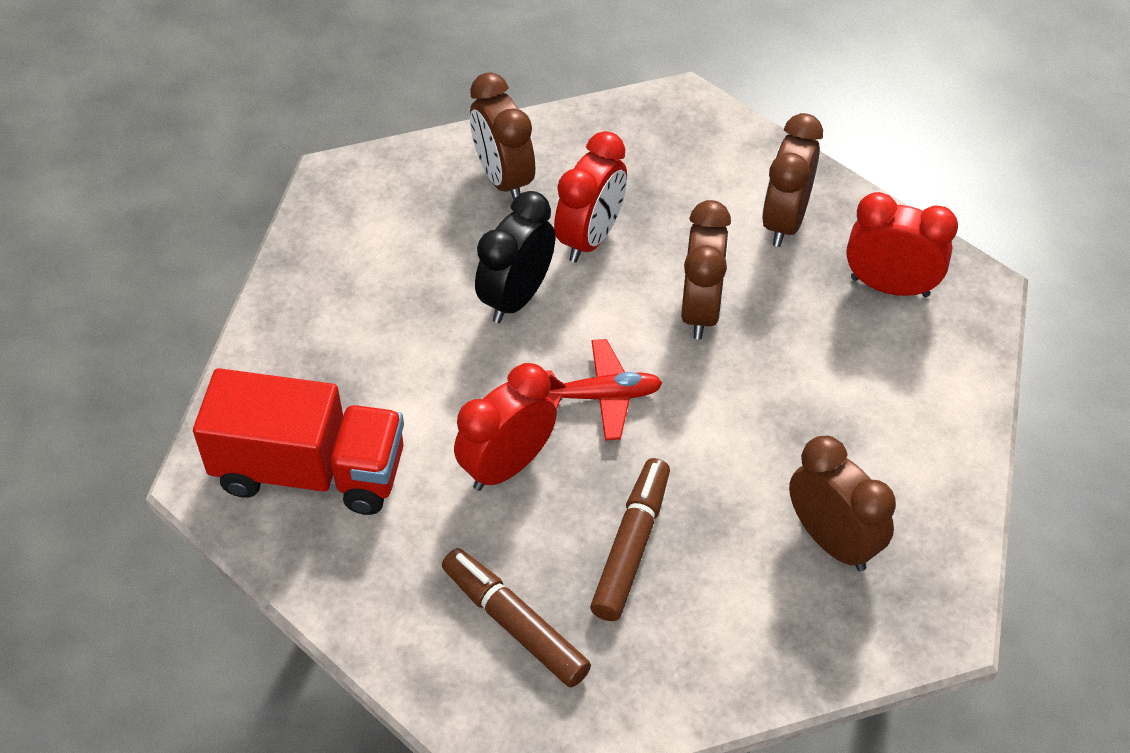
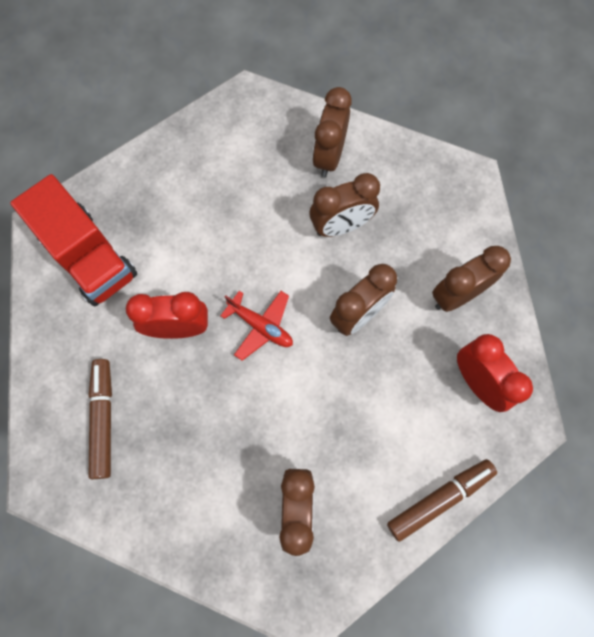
camera: 40 degrees right, 20 degrees up
black clock [475,191,555,323] -> none
red clock [554,131,627,263] -> brown clock [310,173,380,237]
brown marker [590,458,670,621] -> brown marker moved to [387,459,497,542]

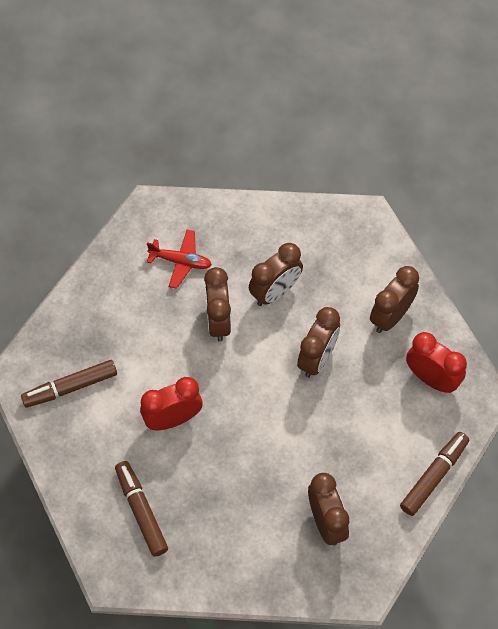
camera: 20 degrees left, 10 degrees down
red truck [10,174,137,307] -> brown marker [21,360,117,408]
red plane [220,291,293,361] -> red plane moved to [147,230,212,289]
brown clock [313,87,352,177] -> brown clock moved to [204,267,231,342]

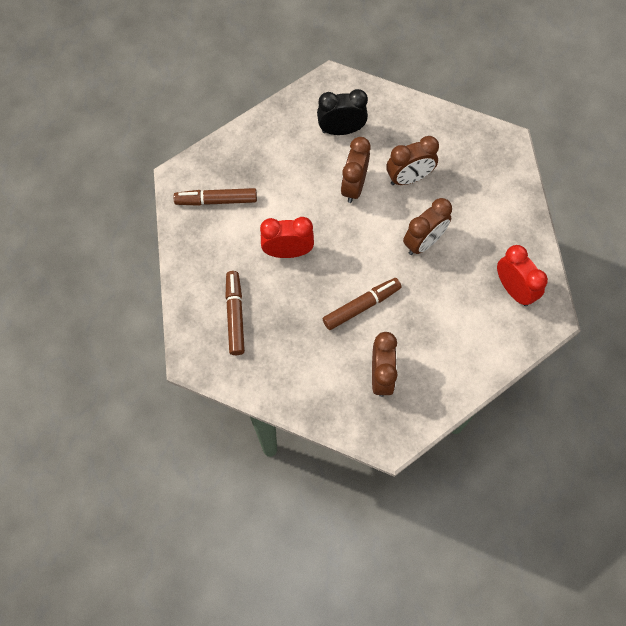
camera: 20 degrees right, 5 degrees up
red plane [147,230,212,289] -> black clock [317,89,368,135]
brown clock [370,266,419,333] -> none
brown marker [400,432,469,516] -> brown marker moved to [322,278,401,330]

